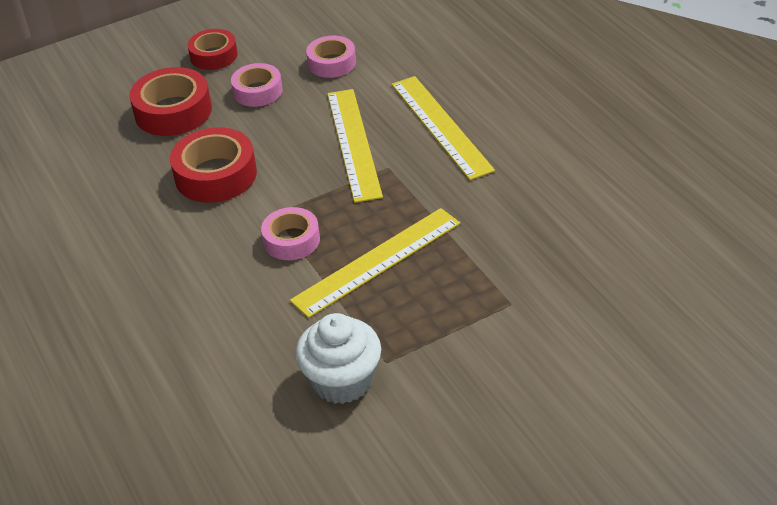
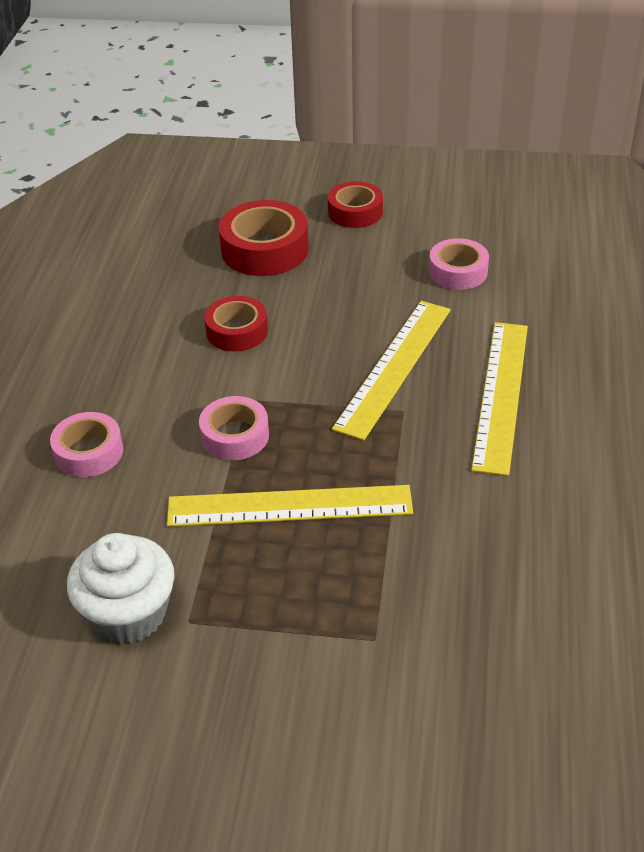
camera: 35 degrees right, 0 degrees up
red tape [170,127,257,203] -> red tape [204,296,268,351], size x0.65
pink tape [231,63,282,107] -> pink tape moved to [50,412,123,477]

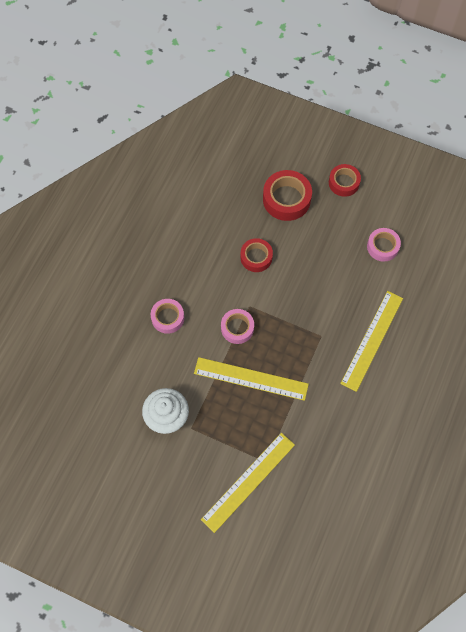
camera: 15 degrees right, 25 degrees up
yellow ruler [332,301,451,440] -> yellow ruler moved to [201,433,295,533]

